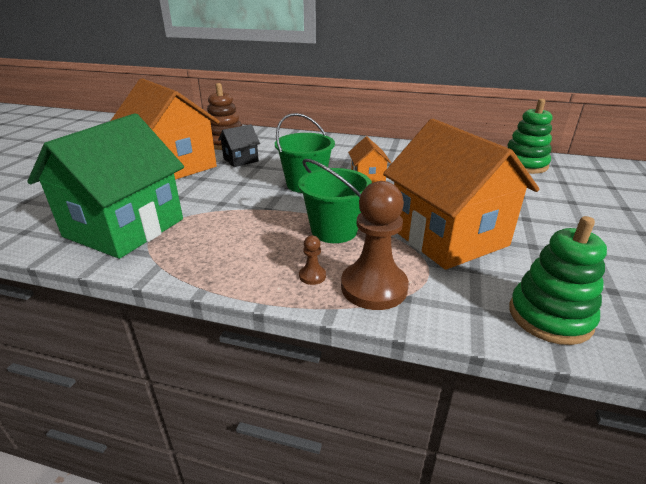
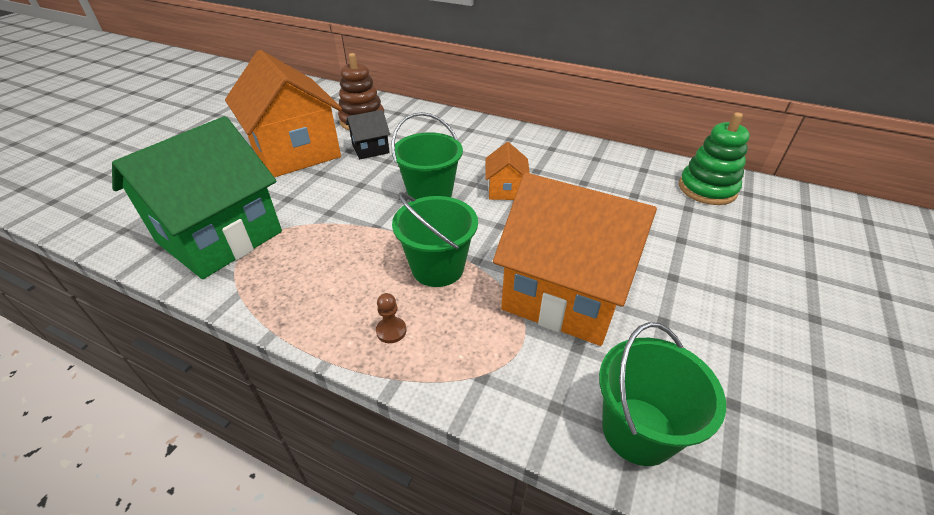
camera: 10 degrees right, 10 degrees up
brown pawn [341,181,409,310] -> none
orange house [383,119,539,270] -> orange house turned 45 degrees counterclockwise [493,173,657,346]
green stacking toy [509,216,607,345] -> green bucket [599,322,726,466]

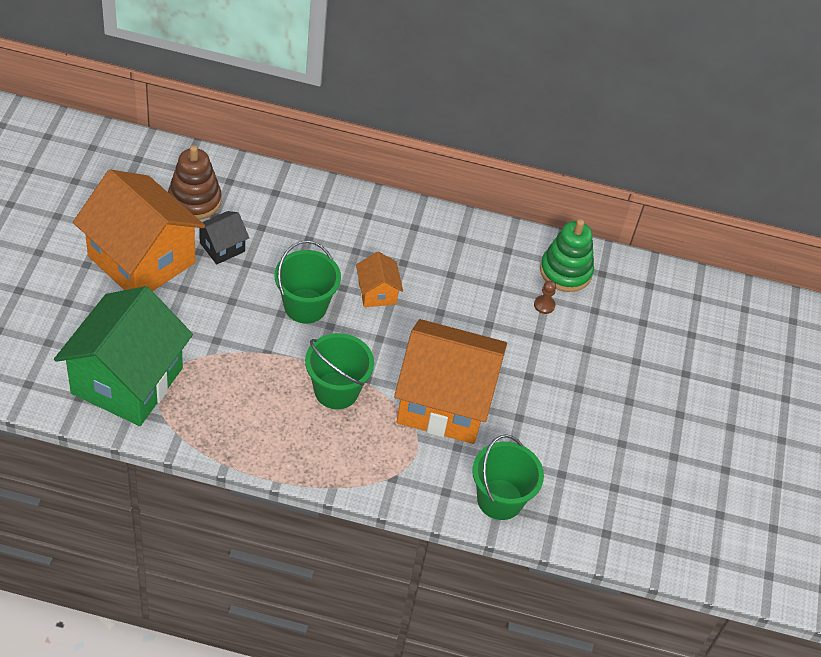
camera: 20 degrees left, 10 degrees up
brown pawn [376,293,406,343] -> brown pawn moved to [534,280,556,314]

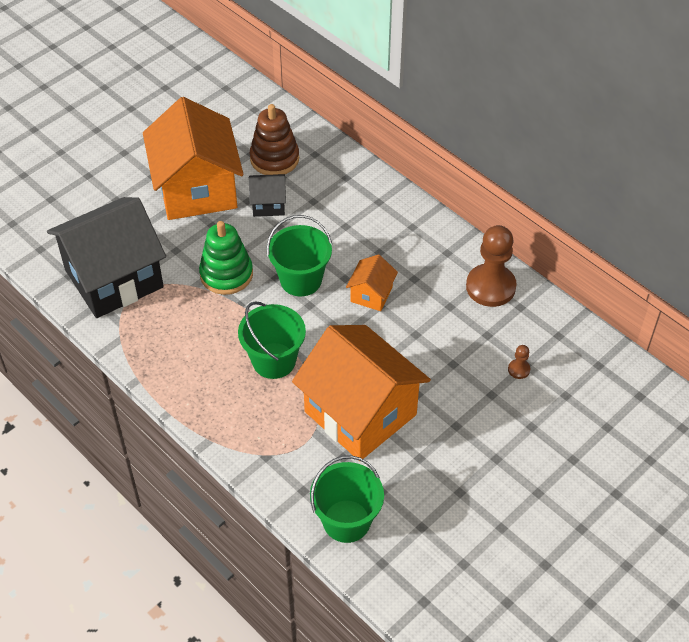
camera: 40 degrees right, 0 degrees up
green house [54,286,193,426] -> black house [47,197,166,318]
green stacking toy [540,219,594,292] -> green stacking toy moved to [199,221,253,295]
none -> brown pawn [466,225,517,307]

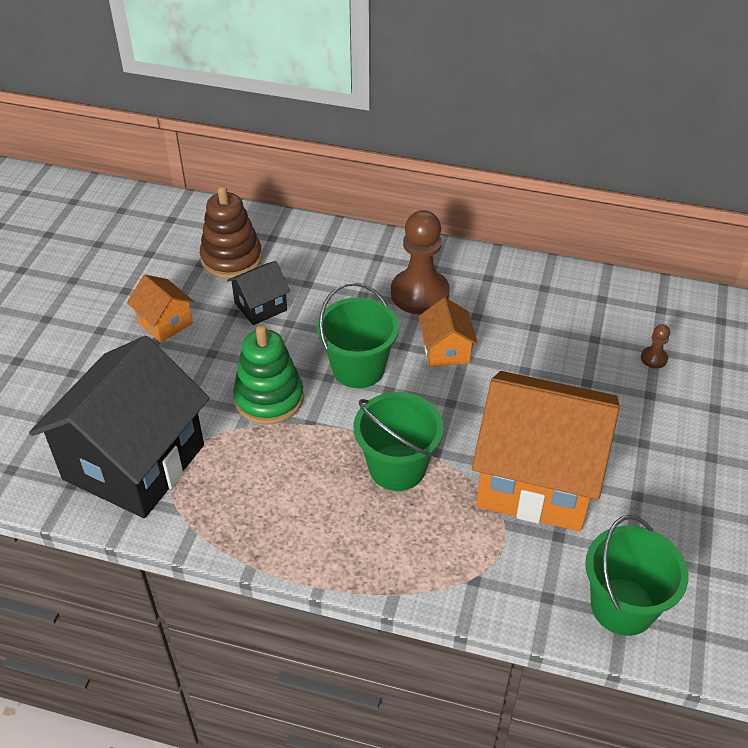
camera: 30 degrees left, 5 degrees down
orange house [143,97,244,220] -> orange house [127,275,195,343], size x0.44
brown pawn [466,225,517,307] -> brown pawn moved to [391,210,450,314]

